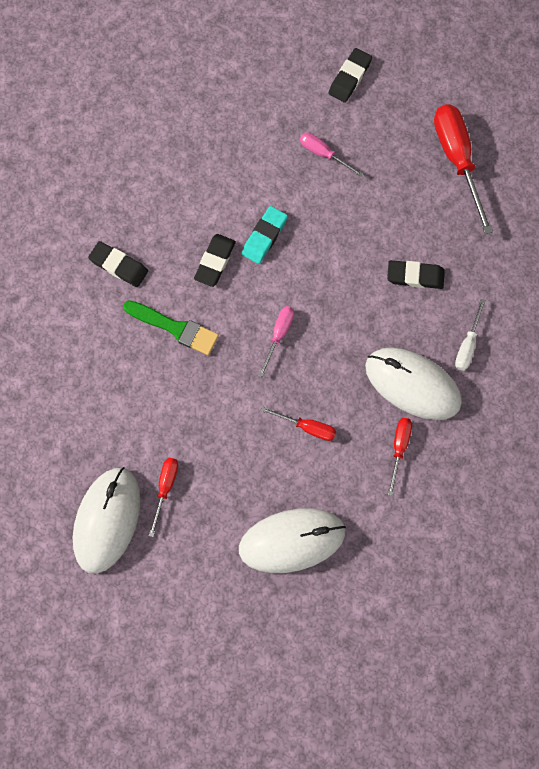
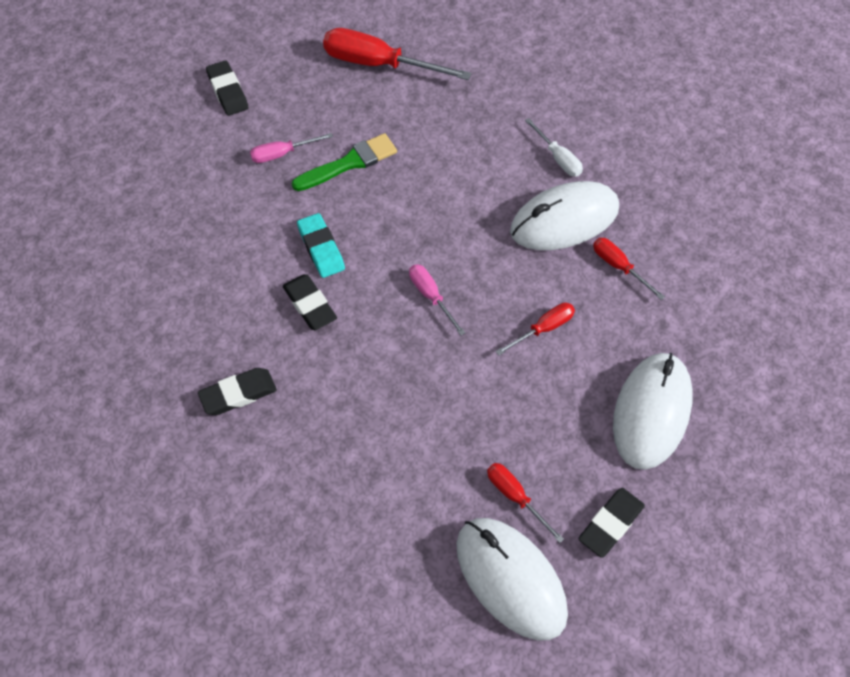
camera: 55 degrees left, 15 degrees down
green brush [123,300,219,355] -> green brush moved to [292,133,397,191]
black eraser [387,260,445,289] -> black eraser moved to [578,488,645,558]

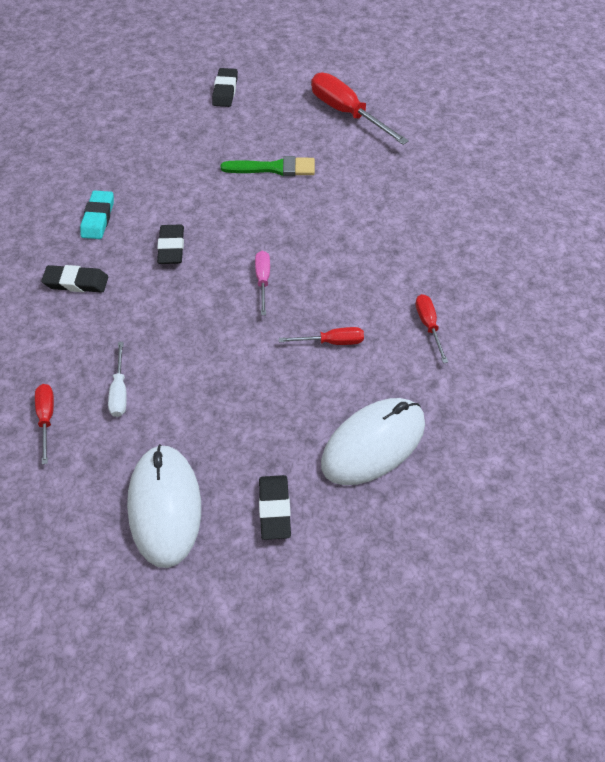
camera: 30 degrees right, 5 degrees down
pink screwdriver [250,133,333,163] -> none
turquoise eraser [297,213,345,278] -> turquoise eraser moved to [80,190,114,239]
red screwdriver [487,463,564,543] -> red screwdriver moved to [35,384,54,465]
white mouse [510,181,619,250] -> none
white screwdriver [525,118,583,177] -> white screwdriver moved to [108,342,127,417]
black eraser [578,488,645,558] -> black eraser turned 75 degrees counterclockwise [259,475,291,540]

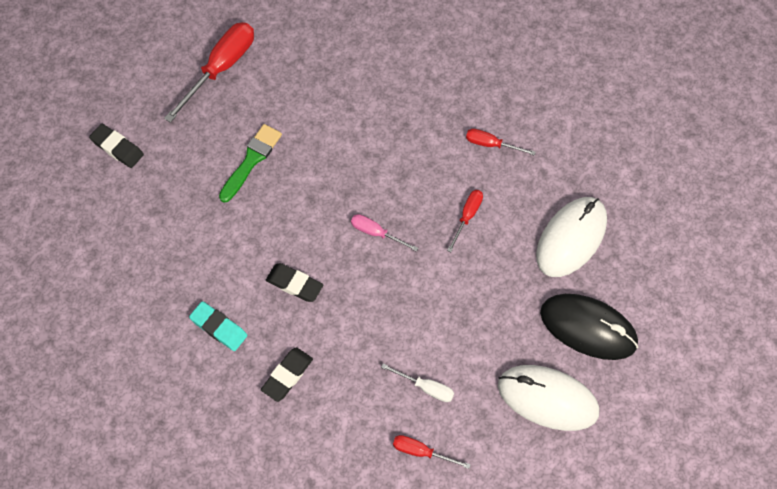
camera: 60 degrees left, 10 degrees up
black eraser [259,475,291,540] -> black mouse [540,294,638,360]
red screwdriver [311,73,409,145] -> red screwdriver turned 135 degrees clockwise [164,22,254,123]
white mouse [321,398,425,485] -> white mouse turned 45 degrees clockwise [536,197,607,277]

